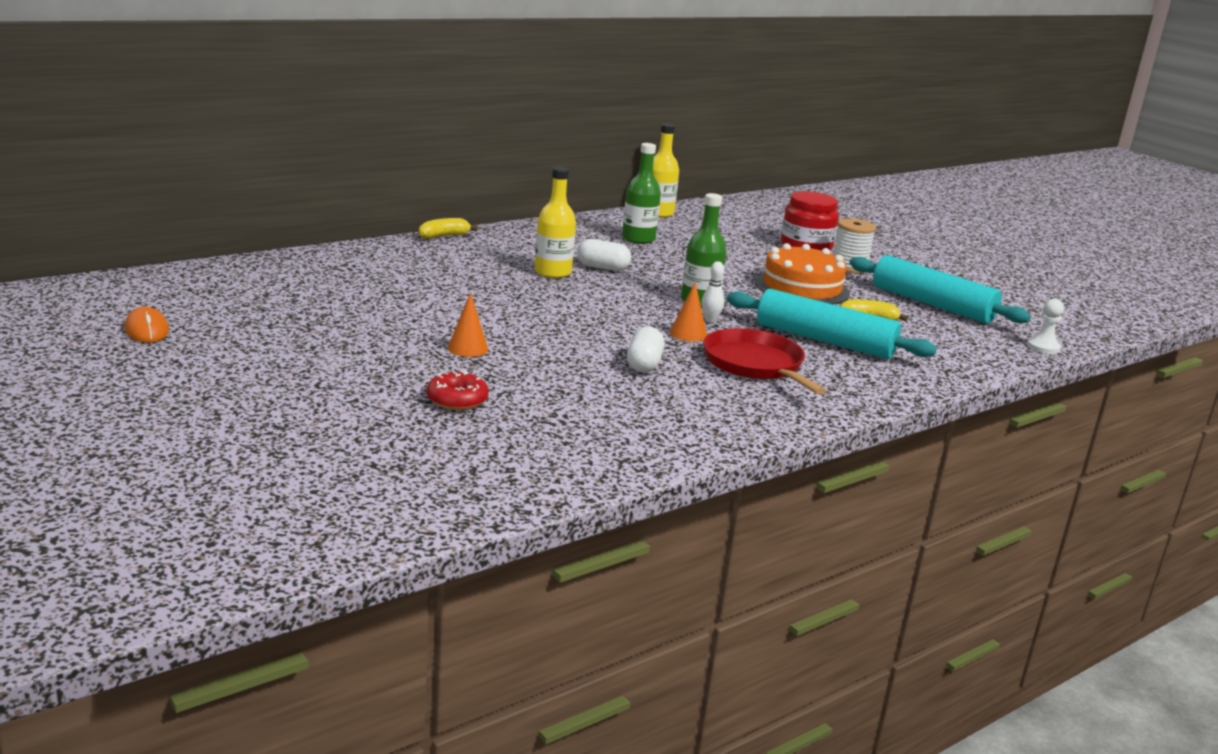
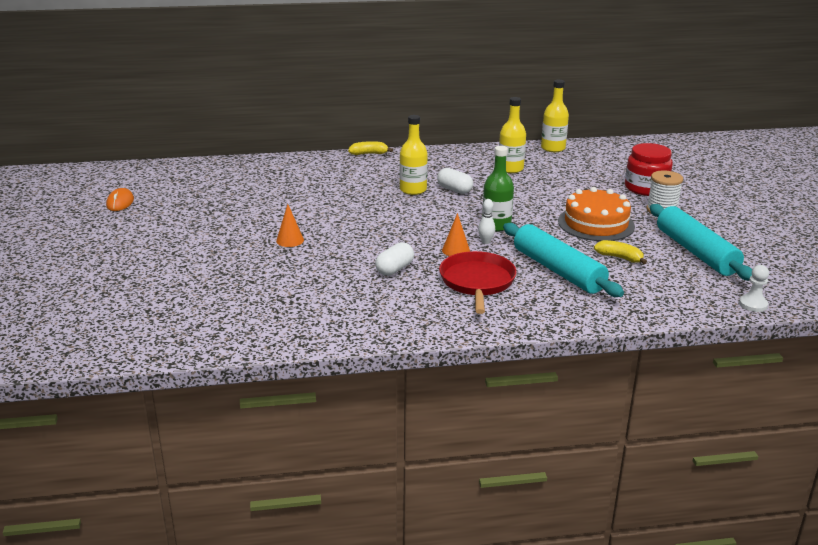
camera: 30 degrees right, 5 degrees up
red donut [426,370,489,410] -> none
green bottle [622,143,661,244] -> yellow bottle [499,97,526,173]

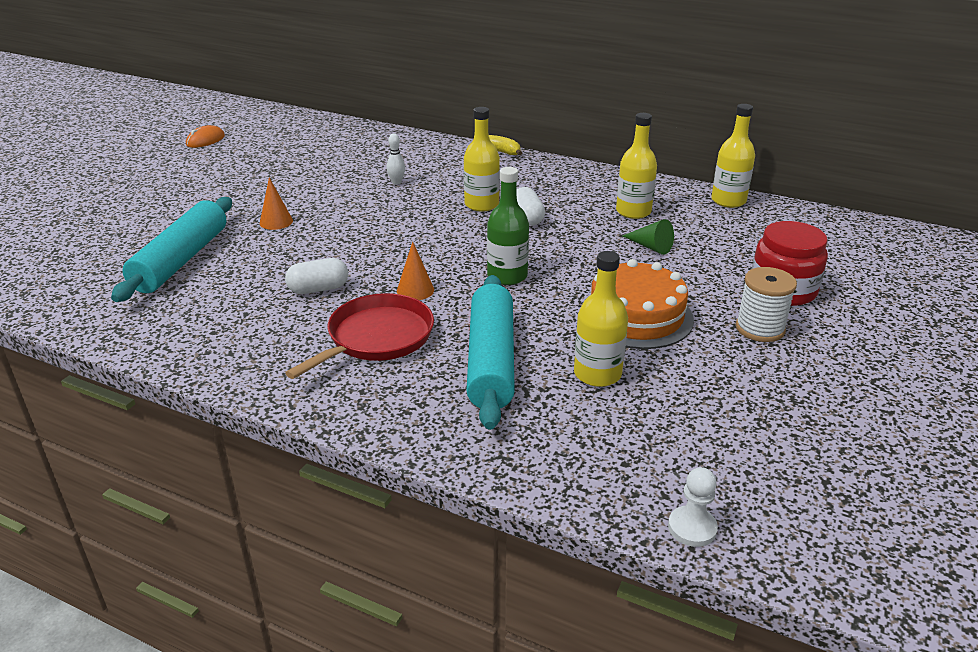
camera: 35 degrees right, 5 degrees up
white bowling pin [478,199,495,244] -> white bowling pin moved to [387,134,405,185]
yellow banana [594,240,647,264] -> yellow bottle [574,251,628,387]
turquoise rolling pin [650,204,752,280] -> turquoise rolling pin moved to [111,197,232,302]
none -> green cone [622,219,674,255]

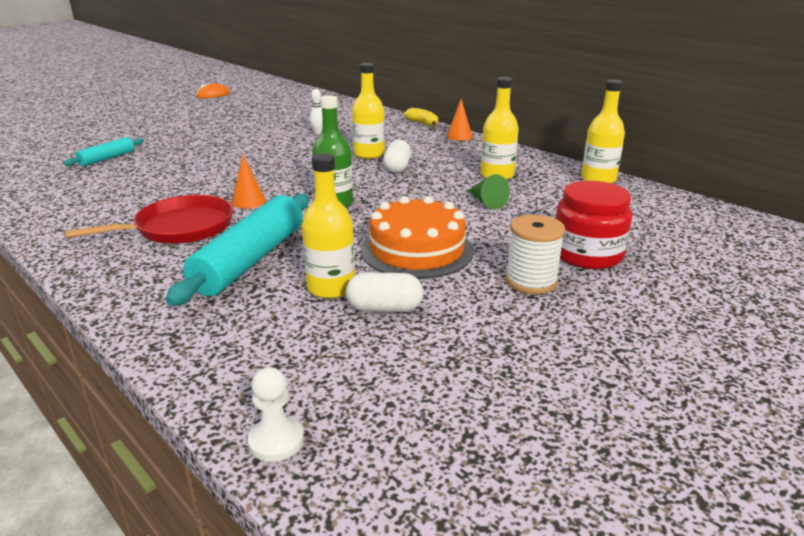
camera: 20 degrees right, 5 degrees down
turquoise rolling pin [111,197,232,302] -> turquoise rolling pin [63,137,144,166], size x0.52
orange cone [260,177,293,230] -> orange cone moved to [446,99,472,141]
white capsule [285,258,348,294] -> white capsule moved to [346,273,423,312]

